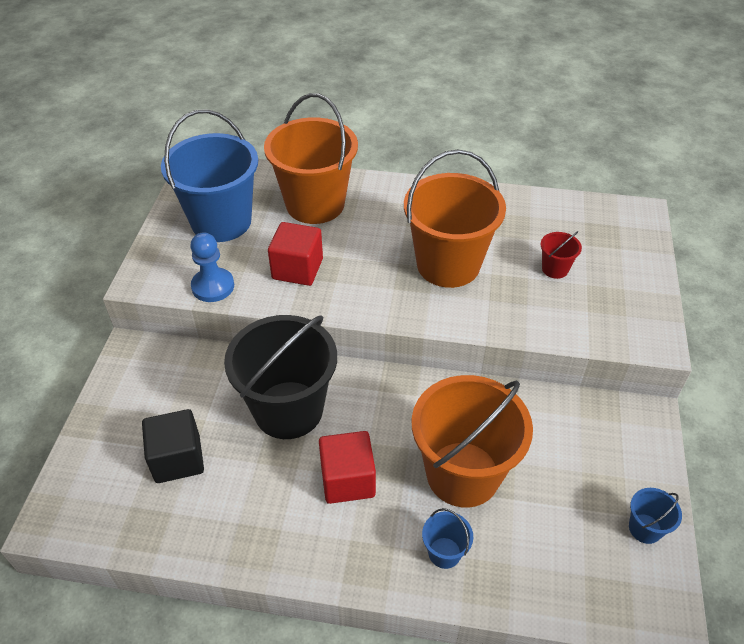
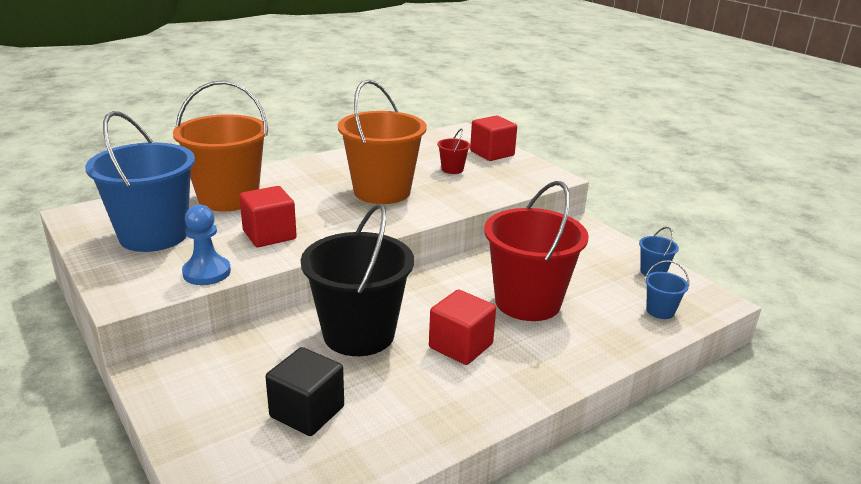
camera: 45 degrees left, 20 degrees down
orange bucket [412,375,533,508] -> red bucket [484,181,589,321]
blue bucket [422,508,473,569] -> blue bucket moved to [645,261,689,319]
none -> red cube [470,115,517,161]

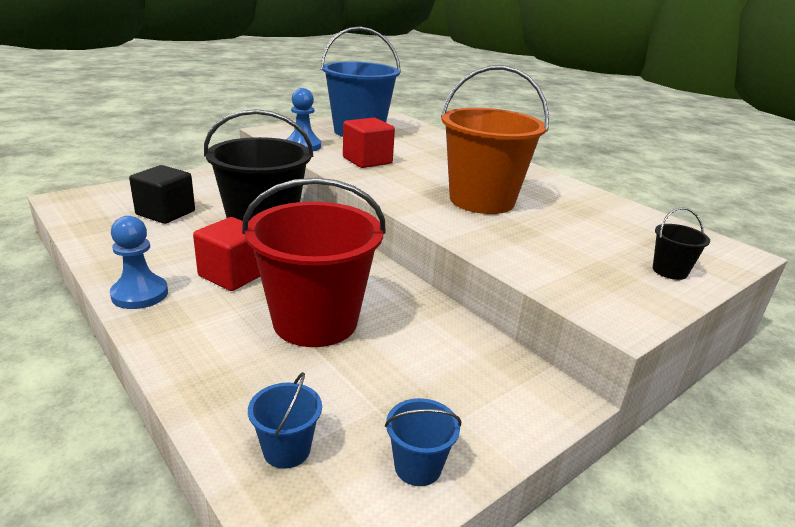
camera: 85 degrees right, 0 degrees up
orange bucket [173,81,268,211] -> none
red bucket [437,129,470,174] -> none
red cube [470,115,517,161] -> black bucket [653,207,710,280]
none -> blue pawn [110,216,168,309]

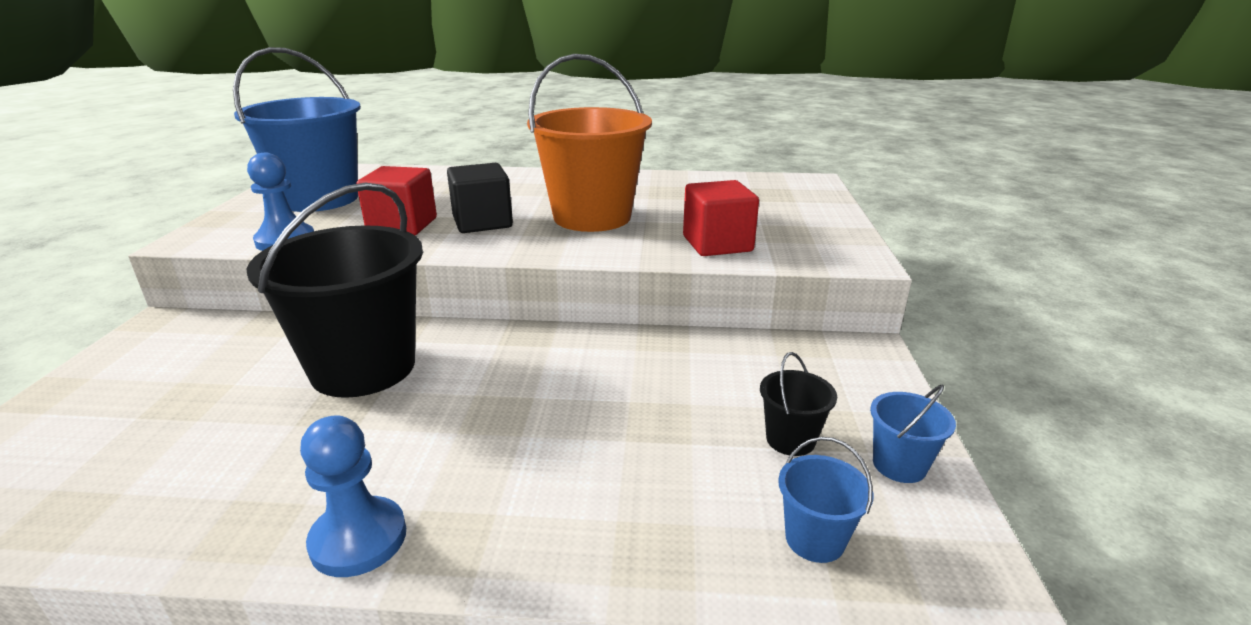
camera: 45 degrees left, 0 degrees up
black cube [129,165,195,224] -> black cube moved to [447,163,513,233]
red cube [193,217,260,291] -> red cube moved to [683,180,759,256]
red bucket [242,178,386,347] -> none
black bucket [653,207,710,280] -> black bucket moved to [760,352,837,456]

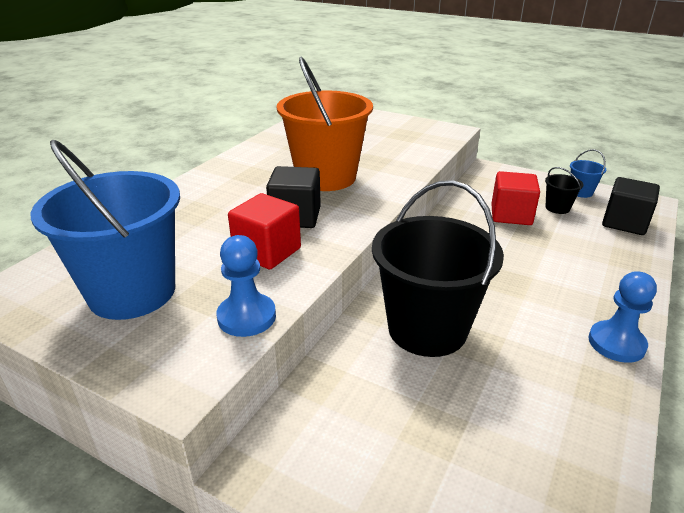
camera: 65 degrees left, 5 degrees up
red cube [683,180,759,256] -> red cube moved to [491,171,540,225]
blue bucket [778,437,874,563] -> black cube [602,177,660,235]

